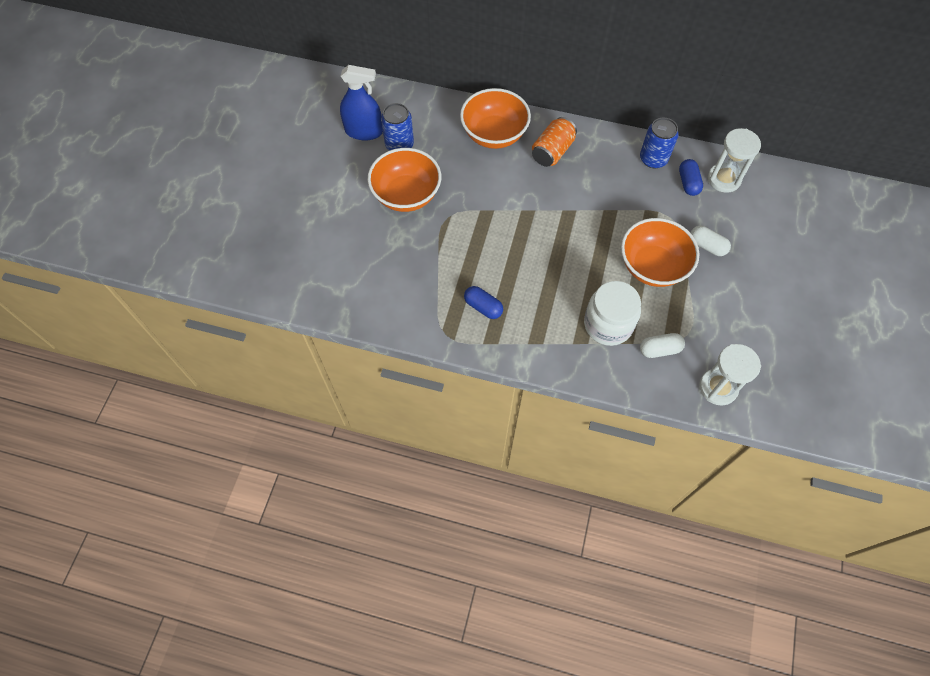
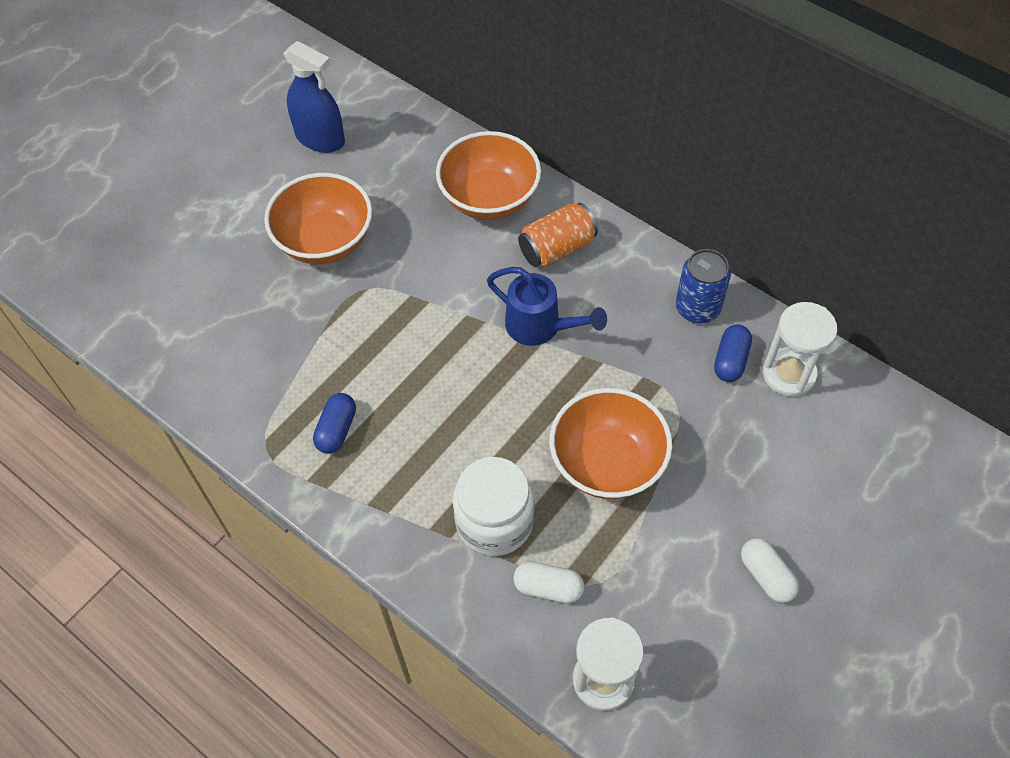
camera: 25 degrees right, 5 degrees down
blue can [381,103,414,151] -> none
blue capsule [464,286,503,319] -> blue capsule turned 45 degrees clockwise [313,393,356,454]
white capsule [691,226,731,256] -> white capsule moved to [741,538,799,603]
none -> blue watering can [487,267,607,346]

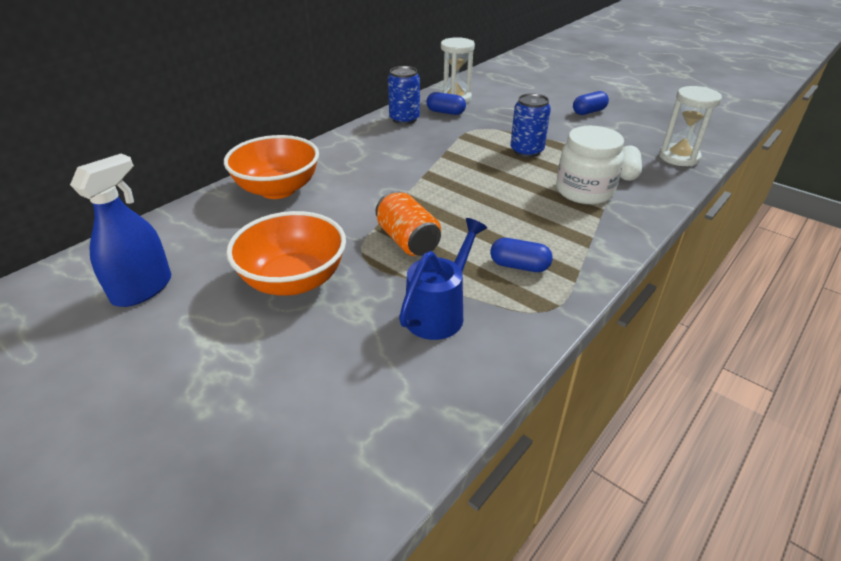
camera: 90 degrees left, 20 degrees down
blue watering can [487,267,607,346] -> blue watering can moved to [399,218,487,340]
orange can [518,203,598,268] -> orange can moved to [376,191,441,256]
orange bowl [550,388,672,499] -> blue can [510,93,551,157]
white capsule [741,538,799,603] -> blue capsule [573,91,609,115]

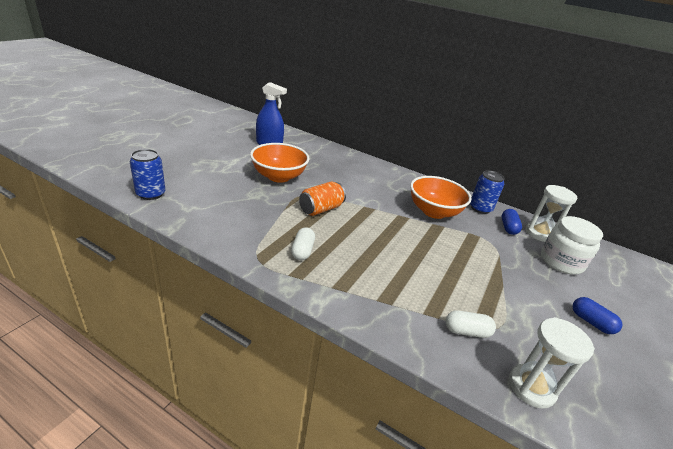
camera: 75 degrees right, 5 degrees down
orange bowl [224,135,319,199] -> orange bowl moved to [410,176,472,219]
blue watering can [399,218,487,340] -> none
blue capsule [490,238,553,272] -> white capsule [291,227,315,260]
blue can [510,93,551,157] -> blue can moved to [130,149,166,200]
white jar [556,126,624,204] -> white jar moved to [541,216,603,275]

